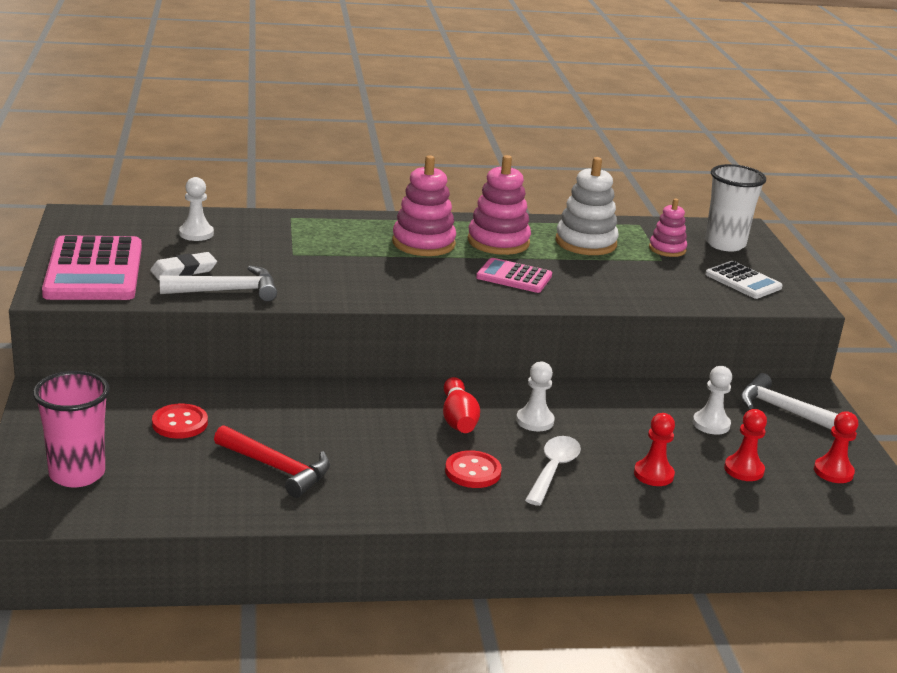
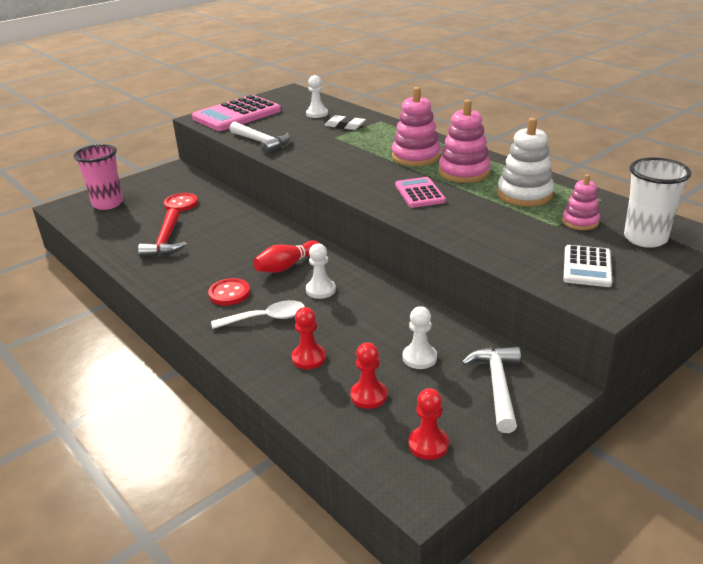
camera: 60 degrees right, 5 degrees up
white eraser [150,252,217,280] -> white eraser moved to [325,115,366,130]

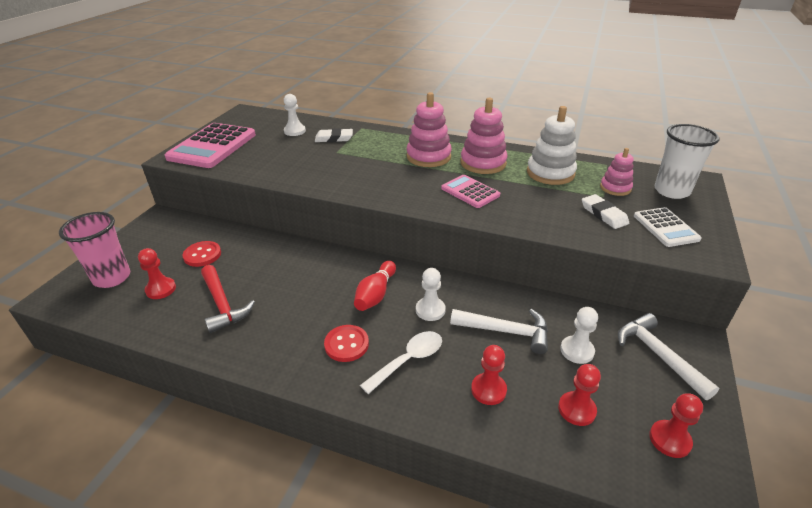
camera: 30 degrees left, 5 degrees up
white hammer [230,122,290,154] -> white hammer moved to [450,309,548,354]
none -> red pawn [138,248,176,299]
none -> white eraser [582,194,629,229]

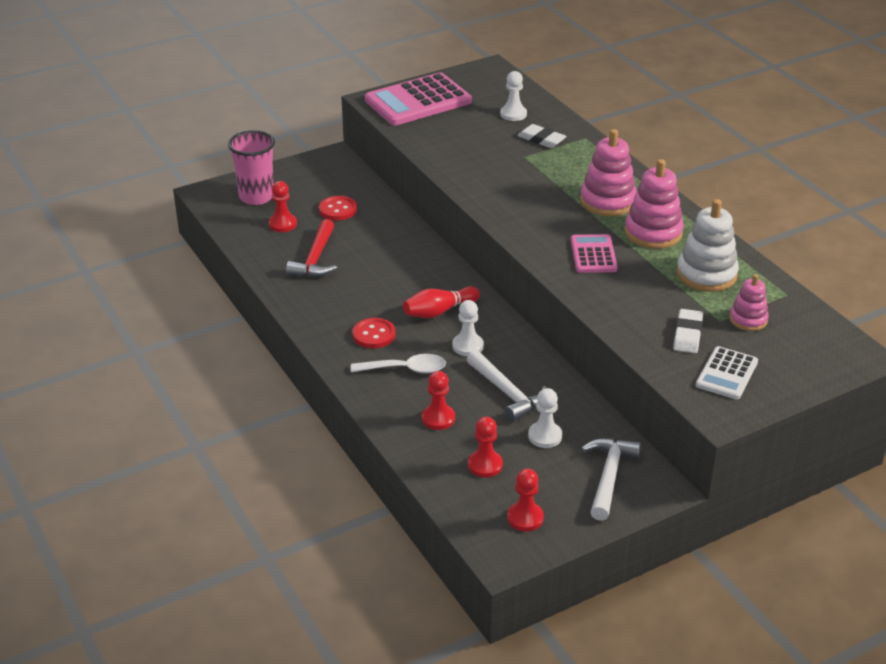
camera: 40 degrees right, 0 degrees up
white cup [655,124,719,199] -> none

